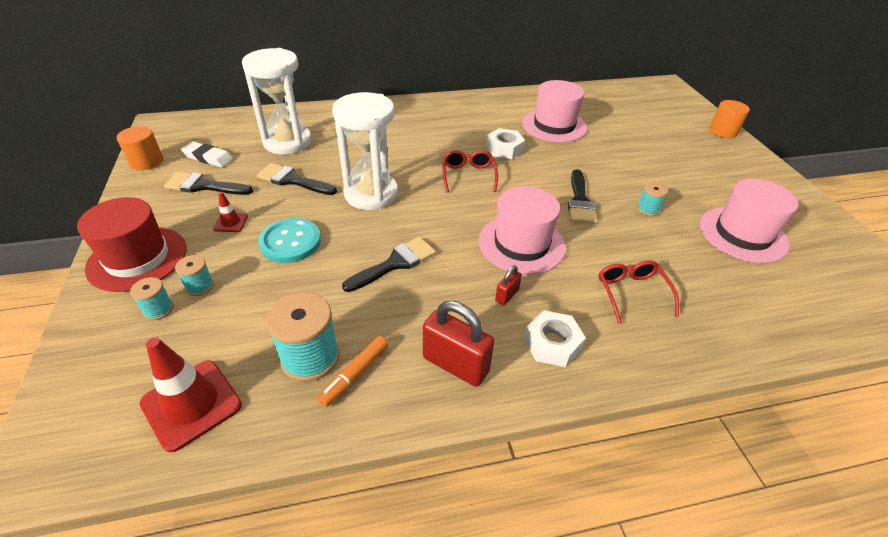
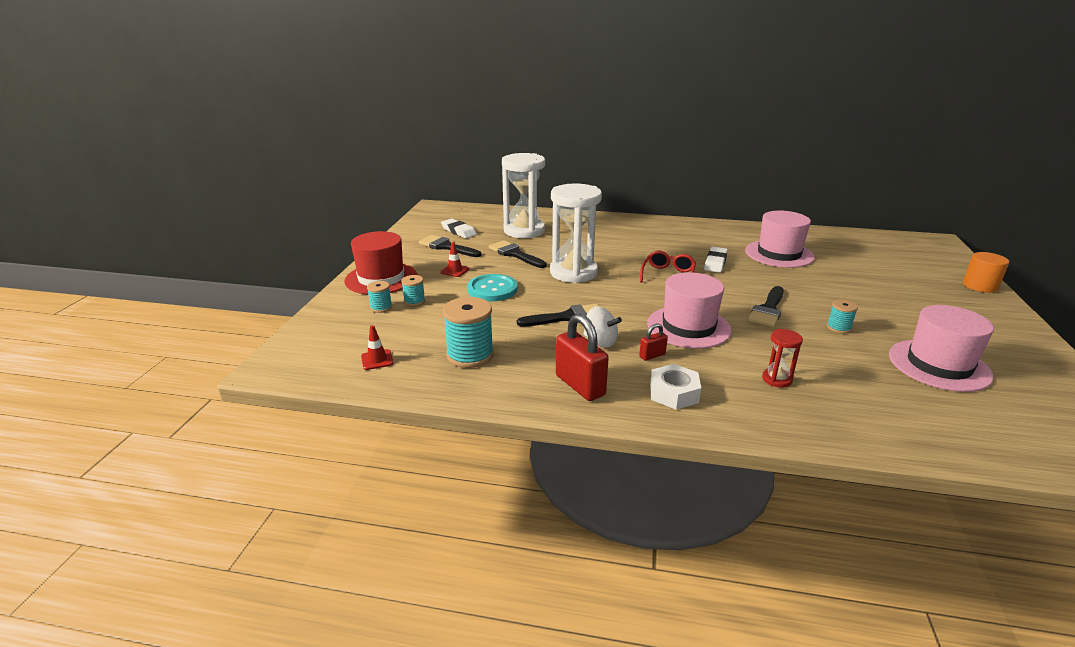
camera: 25 degrees right, 15 degrees down
orange cylinder [117,126,163,170] -> none
red traffic cone [140,337,242,452] -> red traffic cone [361,325,393,370], size x0.50
orange marker [317,336,388,407] -> none
white nut [486,128,525,159] -> white eraser [704,247,728,273]
red glasses [599,260,679,324] -> red hourglass [762,329,803,388]
none -> white spinning top [583,307,622,348]

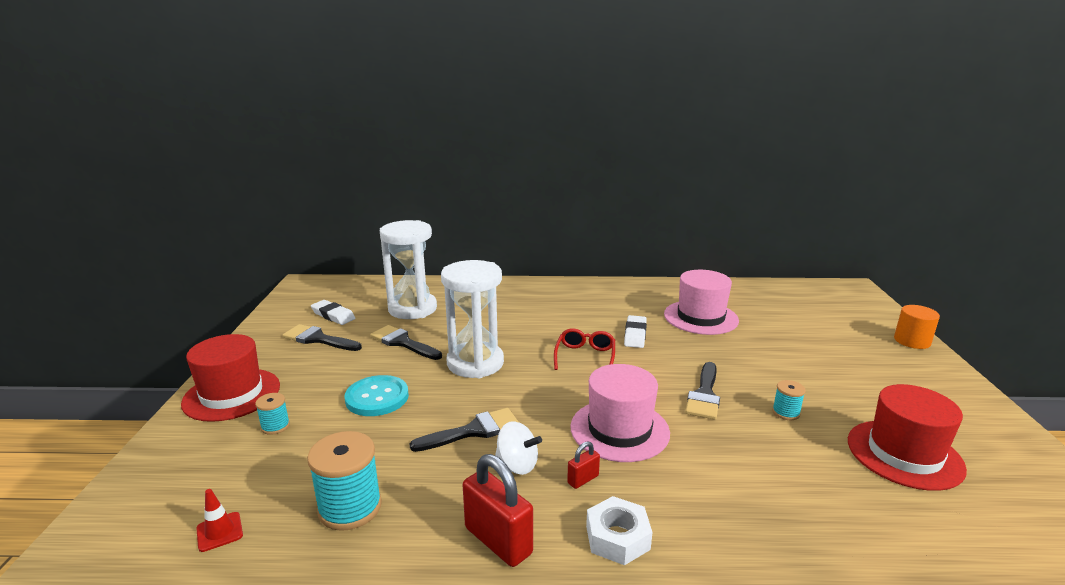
camera: 10 degrees left, 5 degrees down
turquoise spool [367,281,392,313] -> none
red traffic cone [440,242,469,277] -> none
red hourglass [762,329,803,388] -> none
pink hat [889,305,994,392] -> red hat [848,384,967,491]

